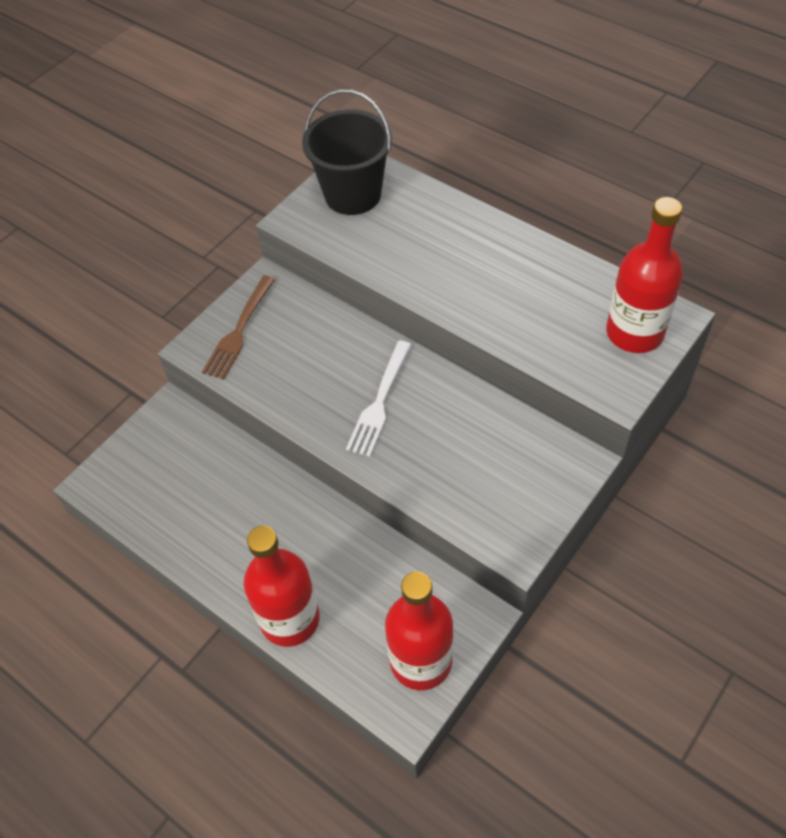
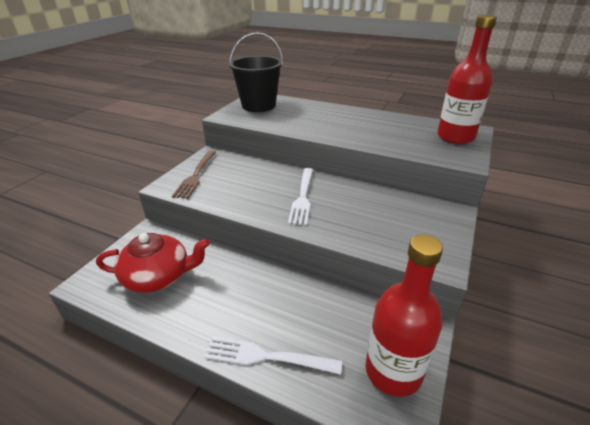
camera: 15 degrees left, 20 degrees down
red bottle [244,526,320,647] -> white fork [204,337,342,375]
none -> red teapot [96,233,210,293]

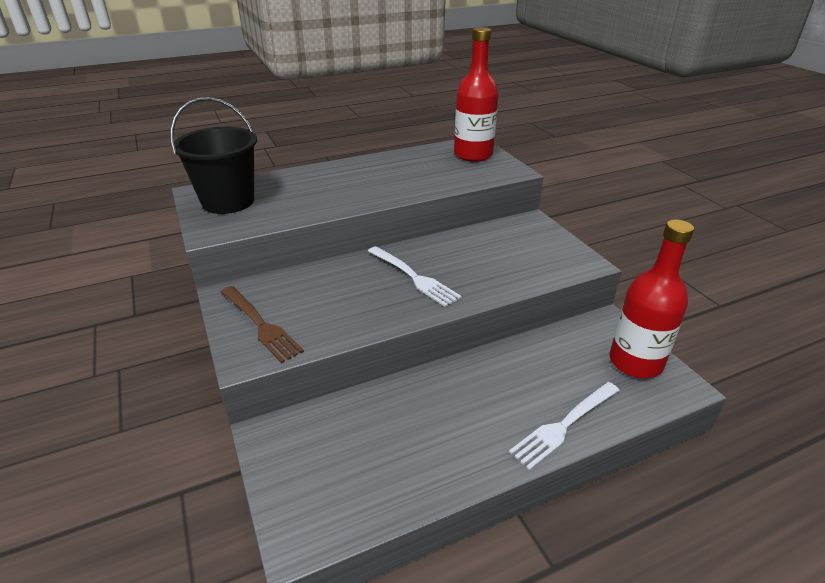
camera: 50 degrees left, 0 degrees up
red teapot [96,233,210,293] -> none

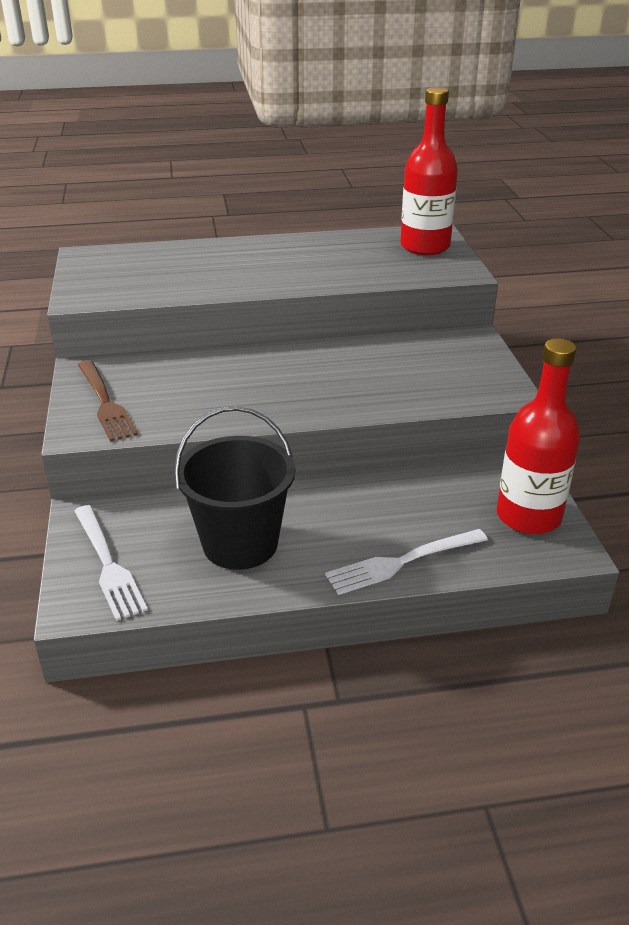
camera: 15 degrees right, 0 degrees up
black bucket [170,97,257,214] -> black bucket moved to [174,406,295,570]
white fork [368,246,462,307] -> white fork moved to [74,505,148,621]

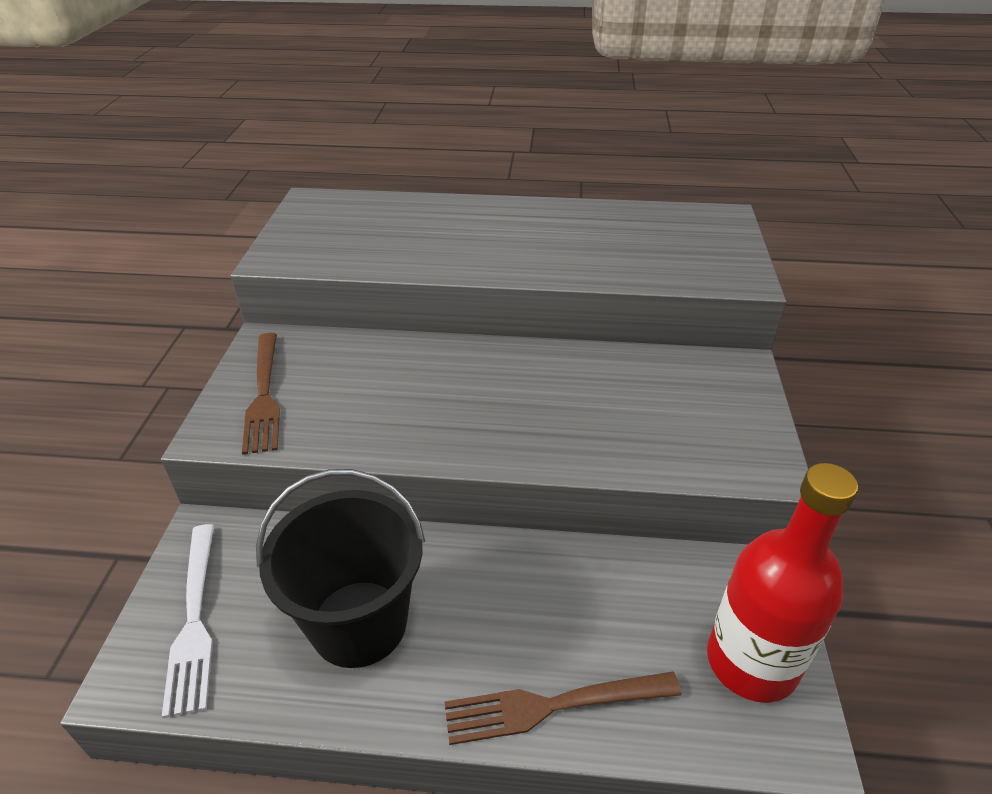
camera: 15 degrees right, 5 degrees up
white fork [325,529,488,595] -> brown fork [445,672,682,745]
red bottle [400,87,458,255] -> none

